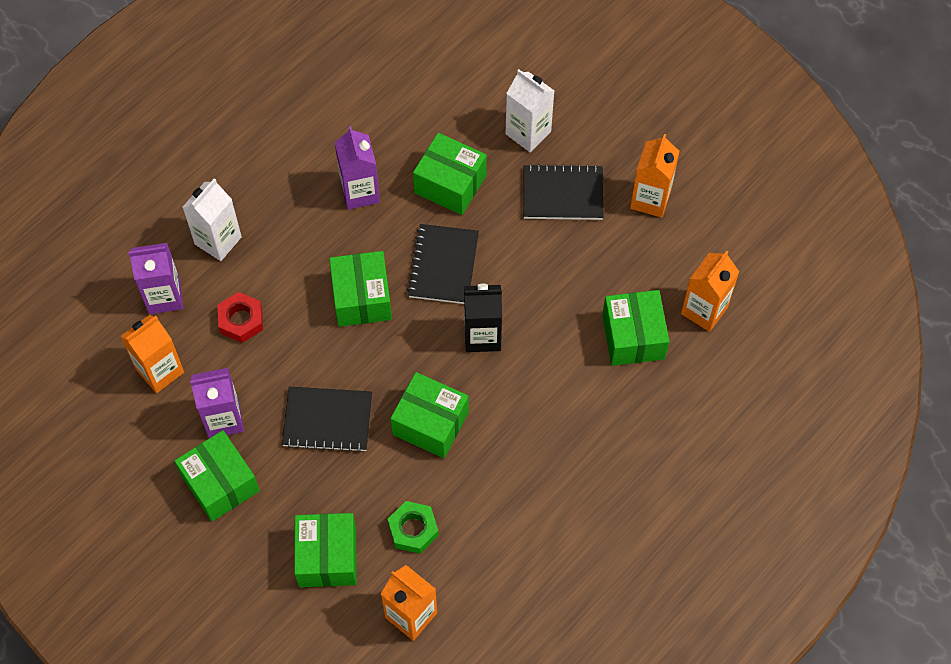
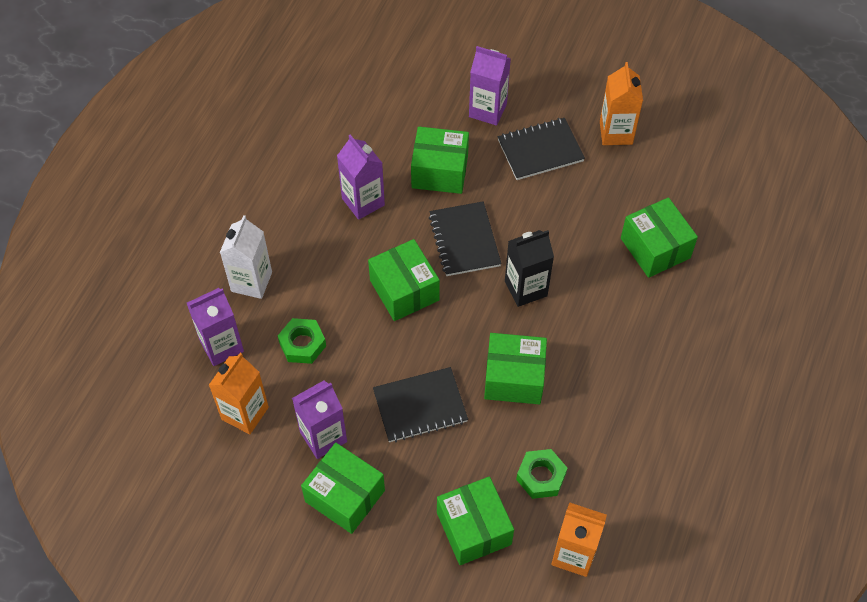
camera: 20 degrees left, 5 degrees down
red nut [218,292,263,343] -> green nut [278,318,326,364]
white carton [505,69,554,152] -> purple carton [469,46,511,126]
orange carton [681,251,739,332] -> none

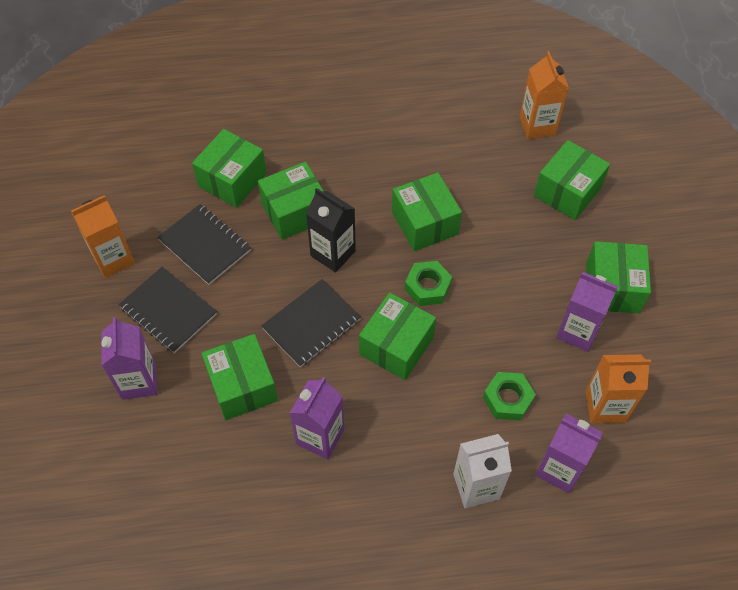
camera: 120 degrees left, 0 degrees up
black notebook [373,367,468,442] -> black notebook moved to [157,204,251,285]
green nut [516,449,567,499] -> green nut moved to [405,261,452,306]
none -> green box [258,162,323,240]

